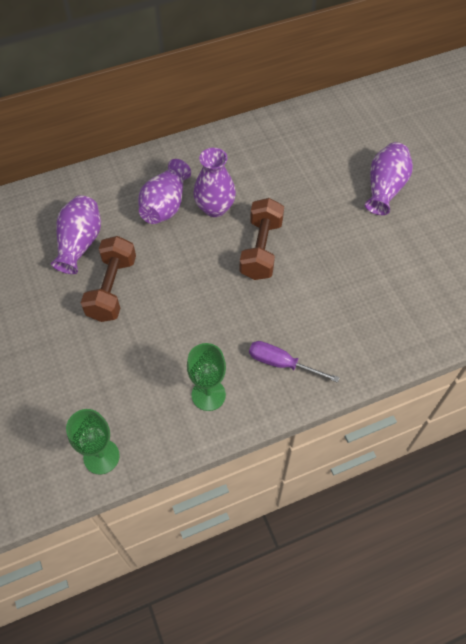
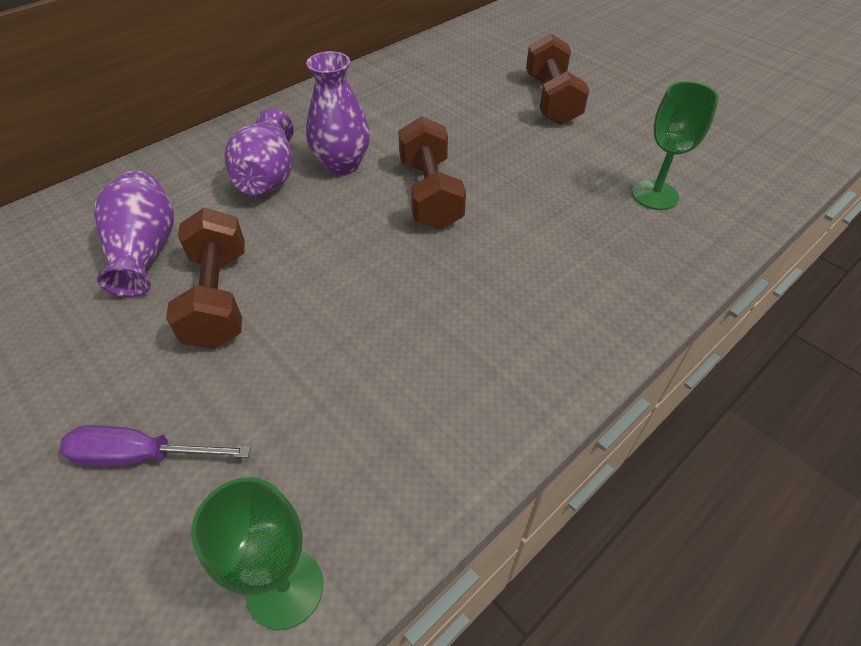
camera: 20 degrees left, 10 degrees down
green goblet [187,343,226,411] -> green goblet moved to [632,82,719,210]
purple screwdriver [249,341,340,383] -> purple screwdriver moved to [60,425,251,466]
purple vase [365,142,413,215] -> brown dumbbell [526,33,589,125]

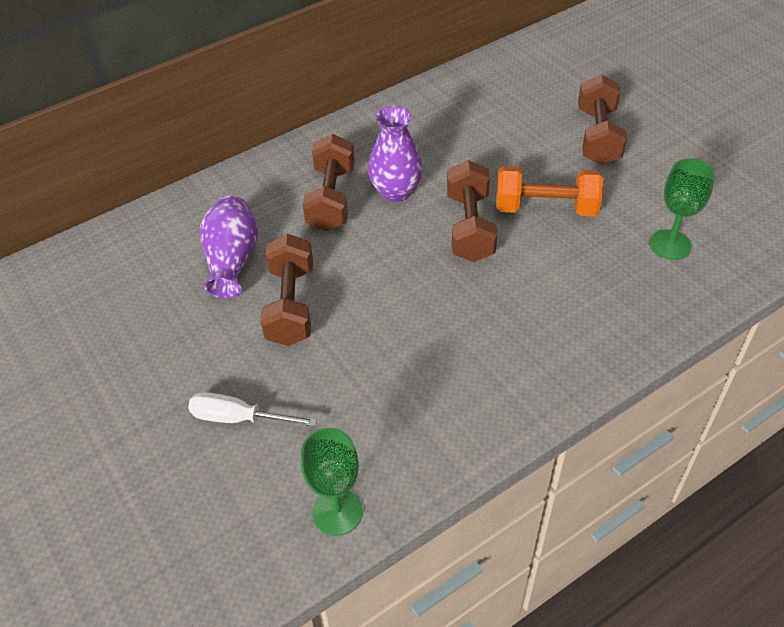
camera: 10 degrees right, 0 degrees up
purple screwdriver [60,425,251,466] -> white screwdriver [188,392,317,426]
purple vase [224,109,294,195] -> brown dumbbell [303,134,355,231]
none -> orange dumbbell [496,166,603,217]

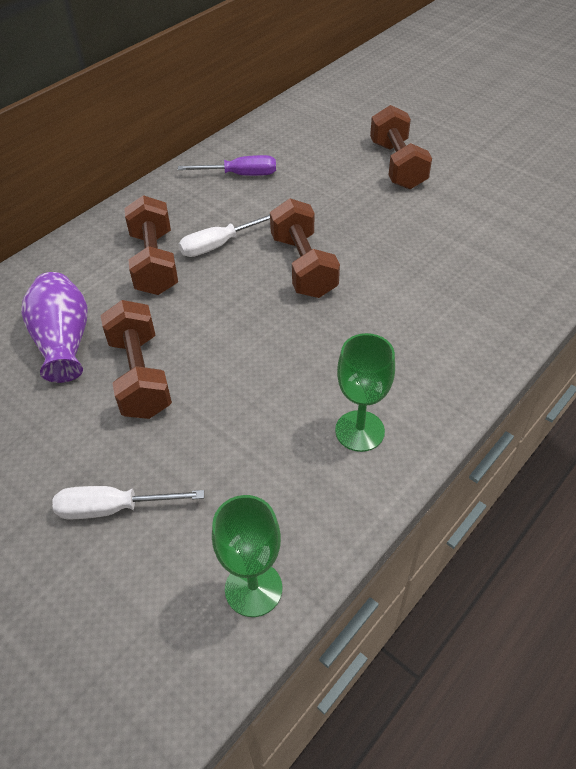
camera: 15 degrees left, 0 degrees up
purple vase [368,106,423,202] -> white screwdriver [179,214,270,257]
orange dumbbell [496,166,603,217] -> none
green goblet [650,158,715,260] -> green goblet moved to [335,333,395,452]
none -> purple screwdriver [178,155,276,176]

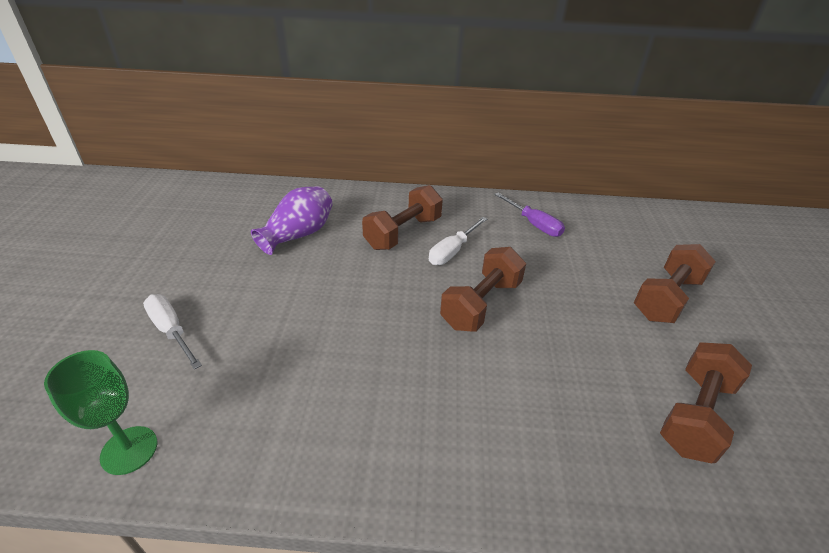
camera: 50 degrees right, 10 degrees down
brown dumbbell [101,300,172,419] -> brown dumbbell moved to [660,342,752,463]
white screwdriver [179,214,270,257] -> white screwdriver turned 75 degrees counterclockwise [429,217,487,265]
green goblet [335,333,395,452] -> none

